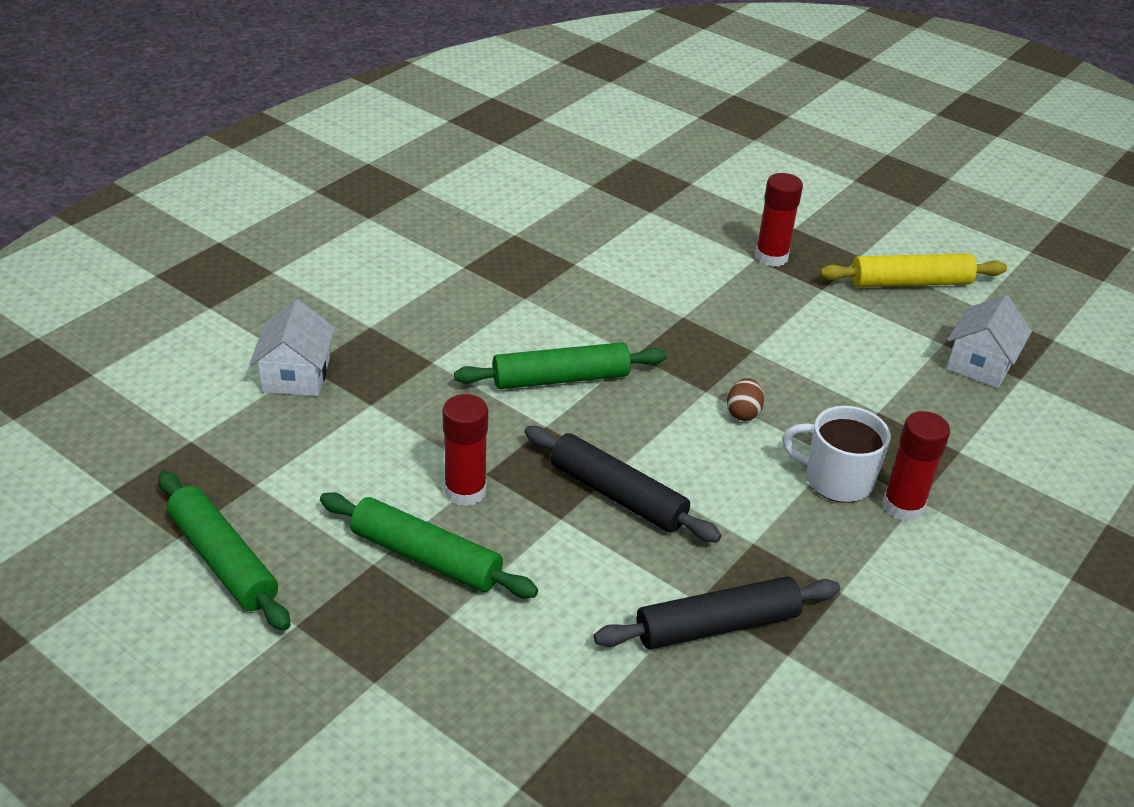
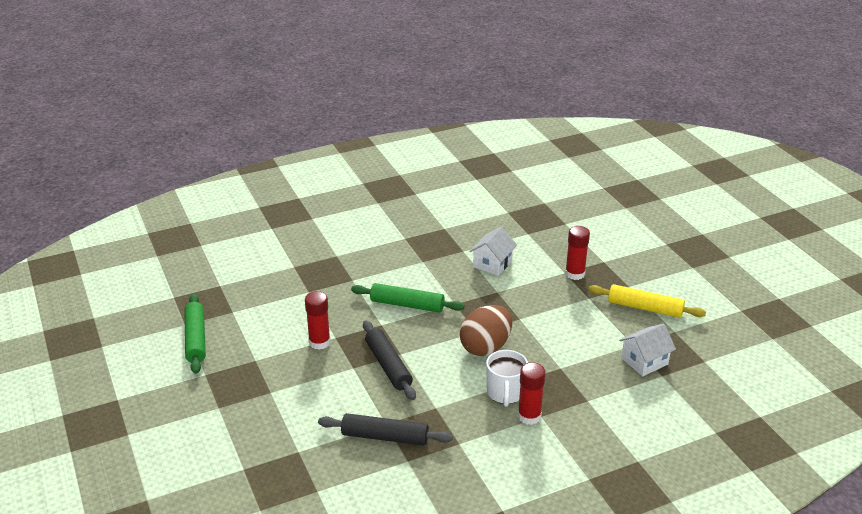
camera: 30 degrees right, 5 degrees down
white house [250,299,335,396] -> white house moved to [469,226,517,276]
green rolling pin [320,492,538,598] -> none
brown egg [727,378,764,421] -> brown egg [460,305,512,356], size x2.23
white mug [782,406,891,503] -> white mug turned 135 degrees counterclockwise [486,350,528,407]

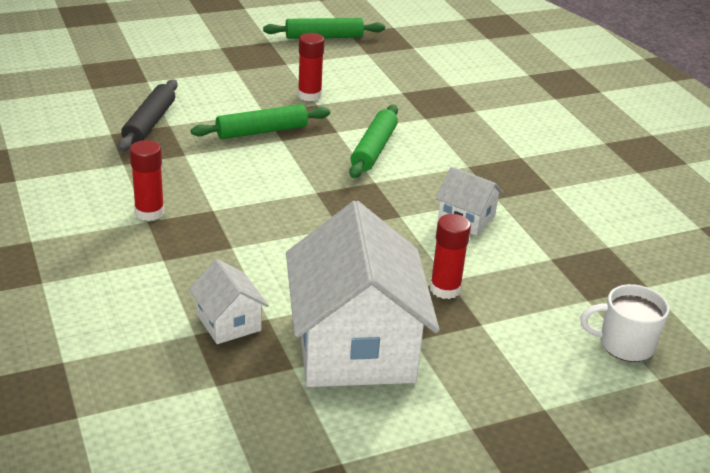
camera: 90 degrees right, 0 degrees up
black rolling pin [363,320,416,400] -> green rolling pin [191,104,330,139]
brown egg [460,305,512,356] -> none
white mug [486,350,528,407] -> white mug moved to [580,284,669,362]
yellow rolling pin [588,284,706,318] -> white house [286,201,440,387]

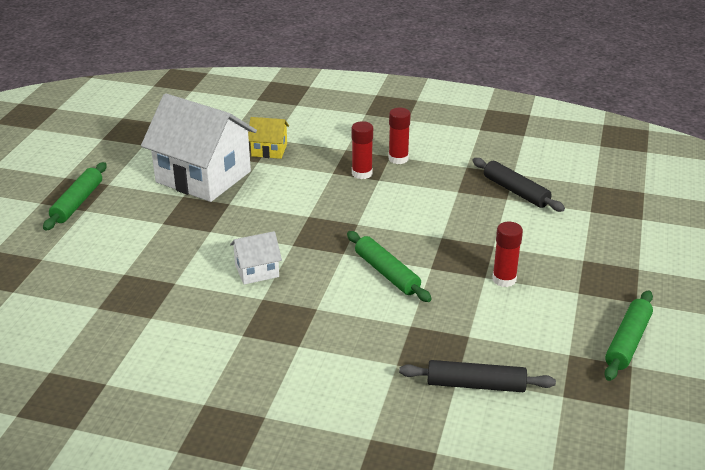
camera: 130 degrees right, 0 degrees up
white house [189,259,269,344] -> yellow house [248,117,289,159]
green rolling pin [191,104,330,139] -> green rolling pin moved to [43,162,107,231]
red glue stick [430,214,471,299] -> red glue stick moved to [352,121,373,179]
white mug [580,284,669,362] -> none
none -> black rolling pin [399,360,556,392]

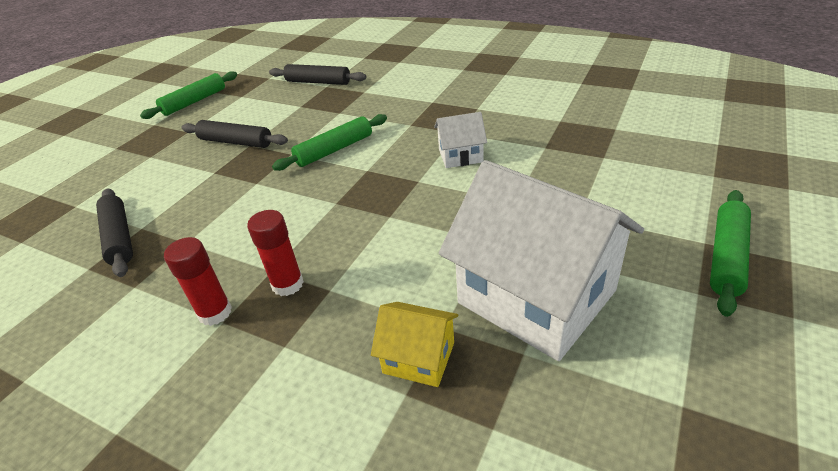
camera: 165 degrees left, 5 degrees up
green rolling pin [347,231,432,302] -> green rolling pin turned 75 degrees clockwise [272,114,387,171]
red glue stick [492,222,523,287] -> black rolling pin [181,120,288,148]

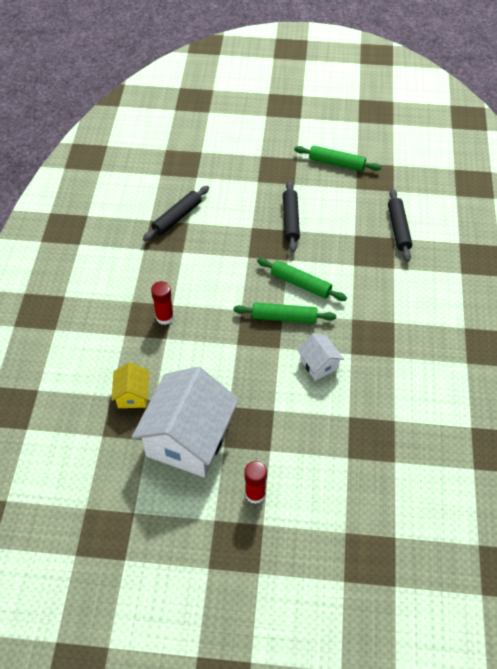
camera: 65 degrees right, 15 degrees up
red glue stick [164,237,232,326] -> red glue stick moved to [244,461,267,504]
green rolling pin [710,190,751,317] -> green rolling pin moved to [234,302,336,324]

